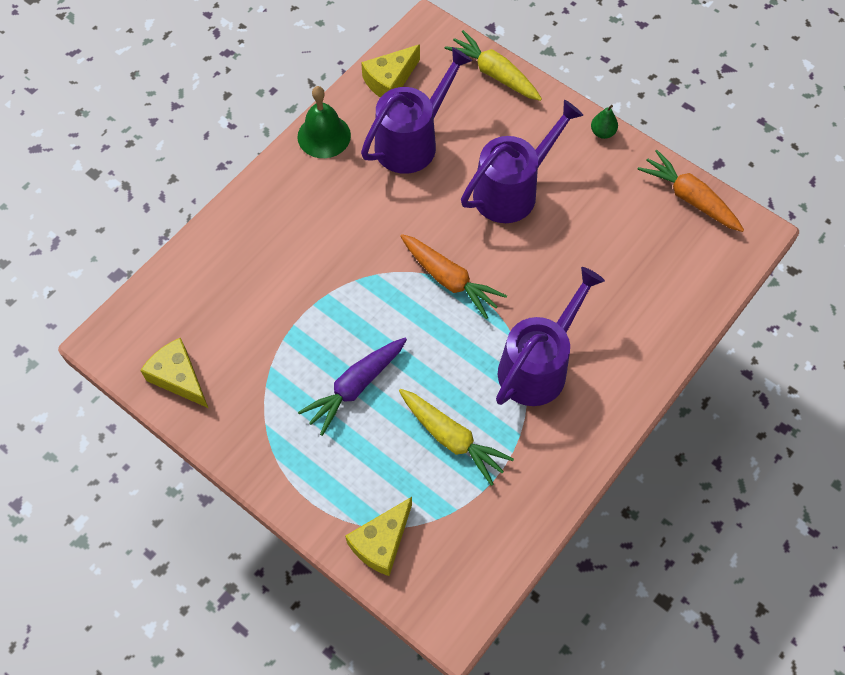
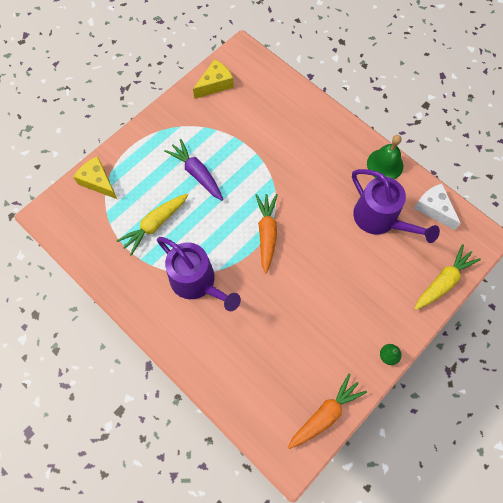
camera: 95 degrees right, 5 degrees up
yellow cheese [361,44,420,97] -> white cheese [414,184,461,230]
orange carrot [400,234,507,319] -> orange carrot turned 135 degrees clockwise [256,194,278,273]
purple watering can [461,100,583,223] -> none

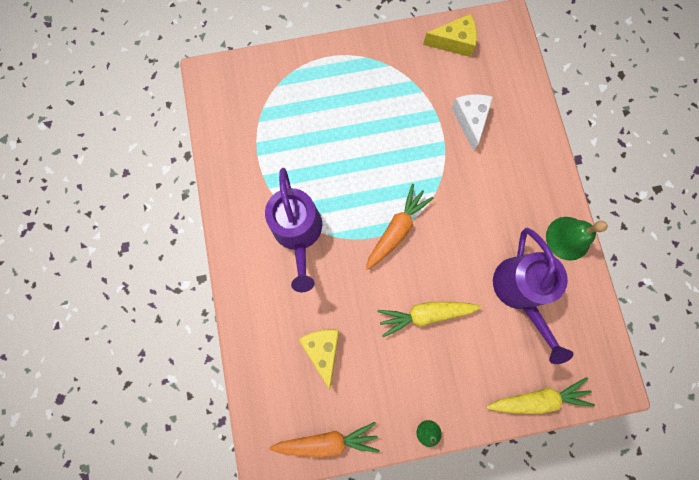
camera: 35 degrees right, 10 degrees up
yellow cheese [73,156,117,199] -> yellow cheese moved to [298,329,339,390]
yellow carrot [116,194,188,256] -> yellow carrot moved to [377,302,481,337]
purple carrot [164,139,223,201] -> none
white cheese [414,184,461,230] -> white cheese moved to [451,94,493,151]

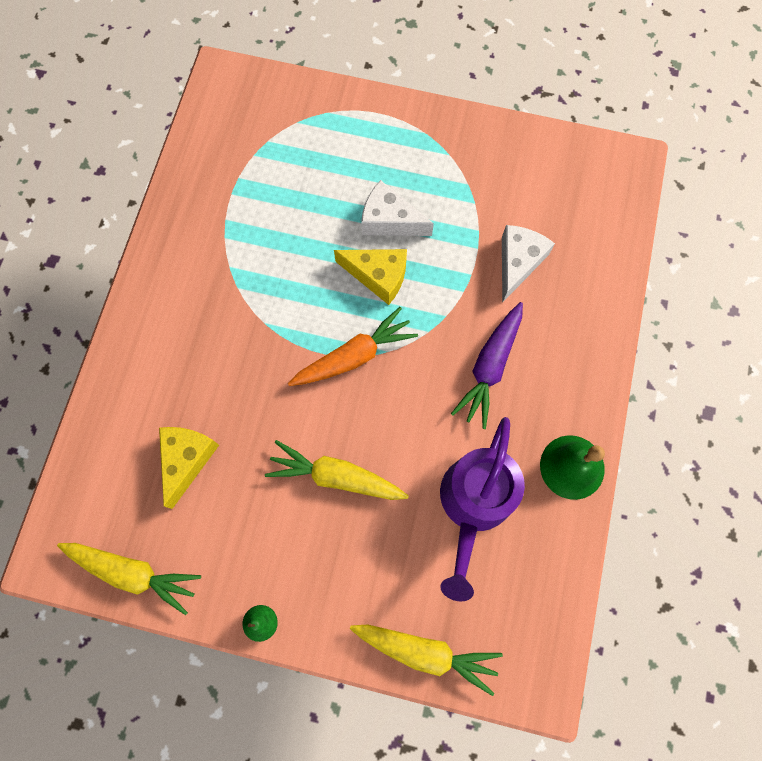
camera: 25 degrees right, 5 degrees down
purple watering can [265,168,322,292] -> none
orange carrot [269,422,379,458] -> yellow carrot [57,543,201,615]
yellow cheese [423,14,477,57] -> yellow cheese moved to [334,249,407,305]
none -> white cheese [361,180,434,236]
none -> purple carrot [451,302,523,429]

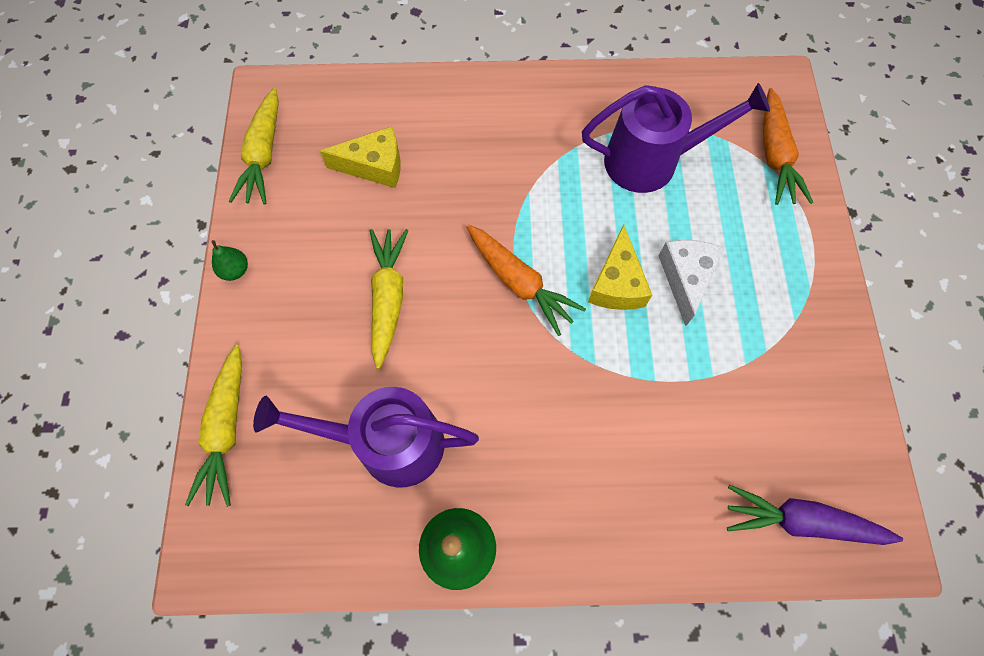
camera: 75 degrees right, 5 degrees down
purple carrot [451,302,523,429] -> purple carrot moved to [727,485,903,545]
white cheese [502,225,555,303] -> none
none -> purple watering can [582,83,770,193]
none -> orange carrot [763,88,813,205]

